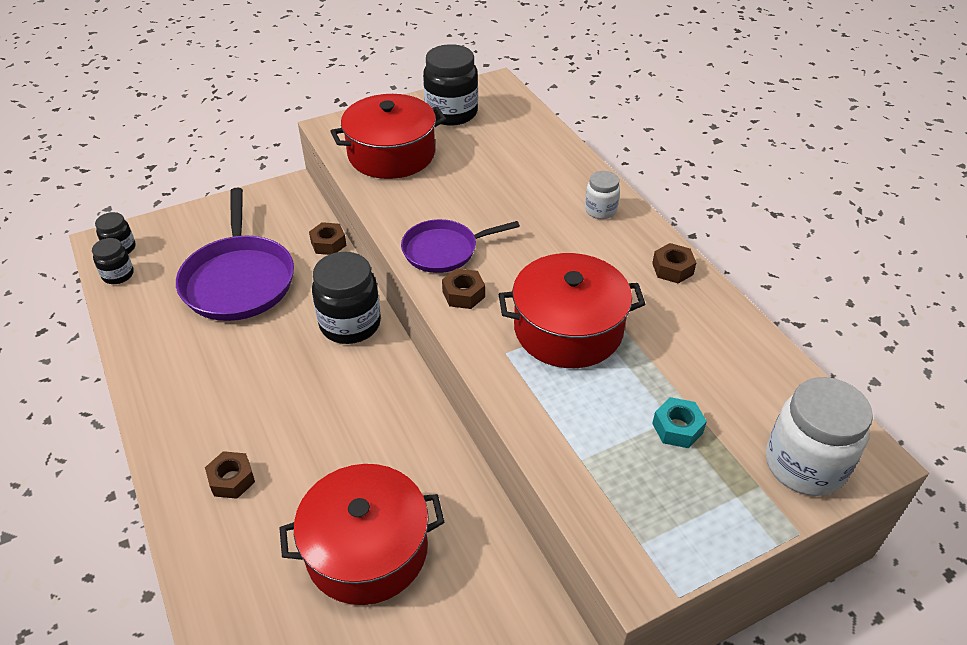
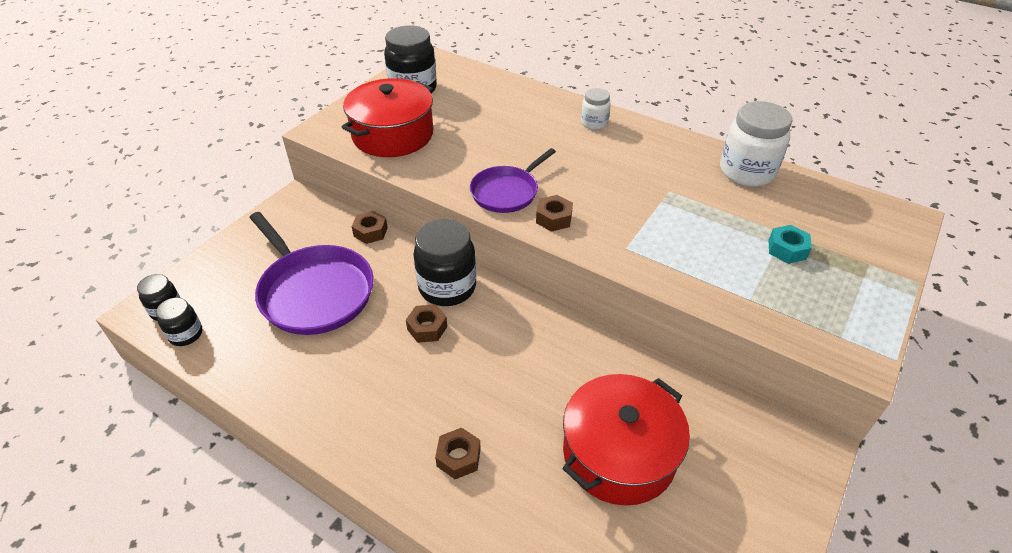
camera: 30 degrees left, 0 degrees up
red pot [498,253,645,368] -> none
brown nut [652,243,696,284] -> brown nut moved to [406,304,447,343]
white jar [766,377,873,496] -> white jar moved to [720,101,792,187]

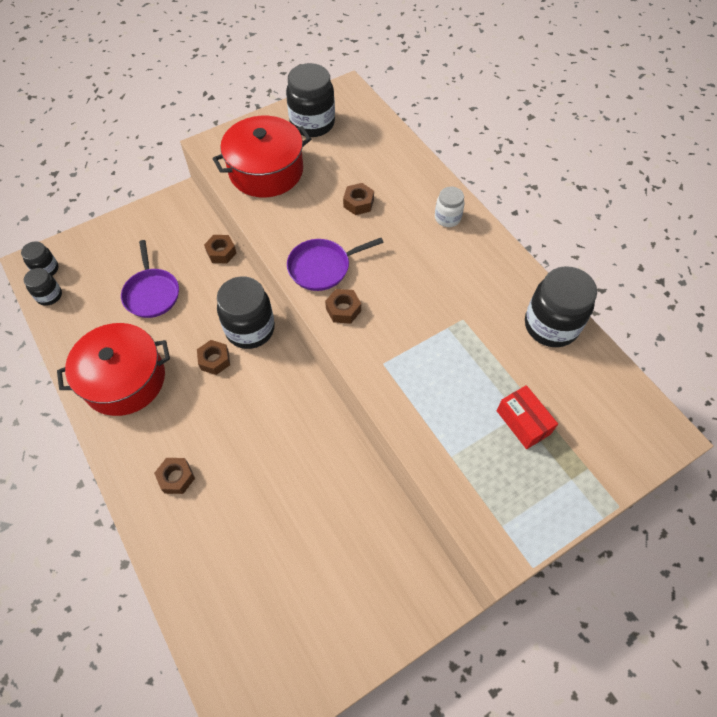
camera: 25 degrees right, 15 degrees up
purple pan [249,212,374,335] -> purple pan [121,240,179,318], size x0.60
red pot [562,374,690,506] -> red pot moved to [57,323,170,416]
white jar [720,101,792,187] -> black jar [525,266,597,347]
turquoise nut [769,225,812,264] -> red box [497,385,558,449]
none -> brown nut [343,183,374,215]

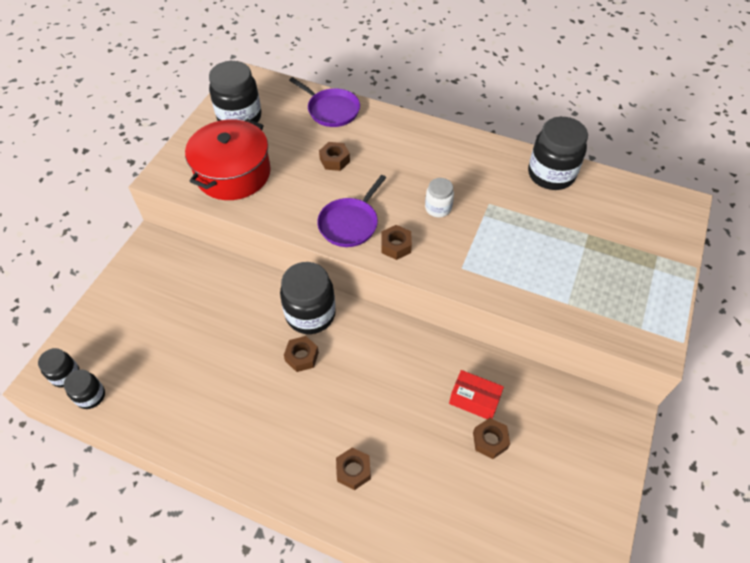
camera: 35 degrees left, 5 degrees down
red pot [57,323,170,416] -> none
purple pan [121,240,179,318] -> purple pan moved to [289,77,360,127]
brown nut [204,235,236,263] -> brown nut moved to [473,418,510,459]
white jar [435,187,465,227] -> white jar moved to [425,178,454,217]
red box [497,385,558,449] -> red box moved to [449,370,504,419]

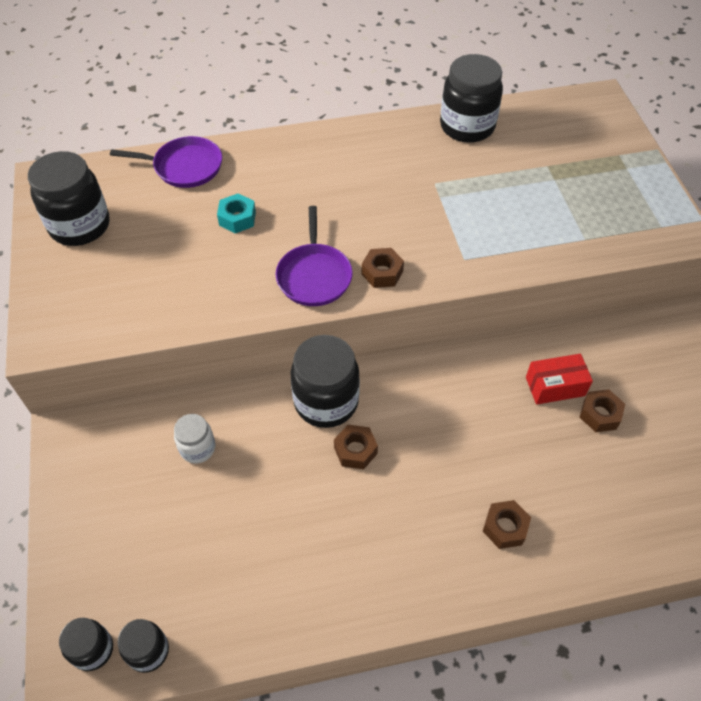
camera: 35 degrees left, 0 degrees up
red pot [185,119,271,200] -> none
brown nut [319,142,350,171] -> turquoise nut [217,193,256,233]
white jar [425,178,454,217] -> white jar moved to [174,414,215,464]

